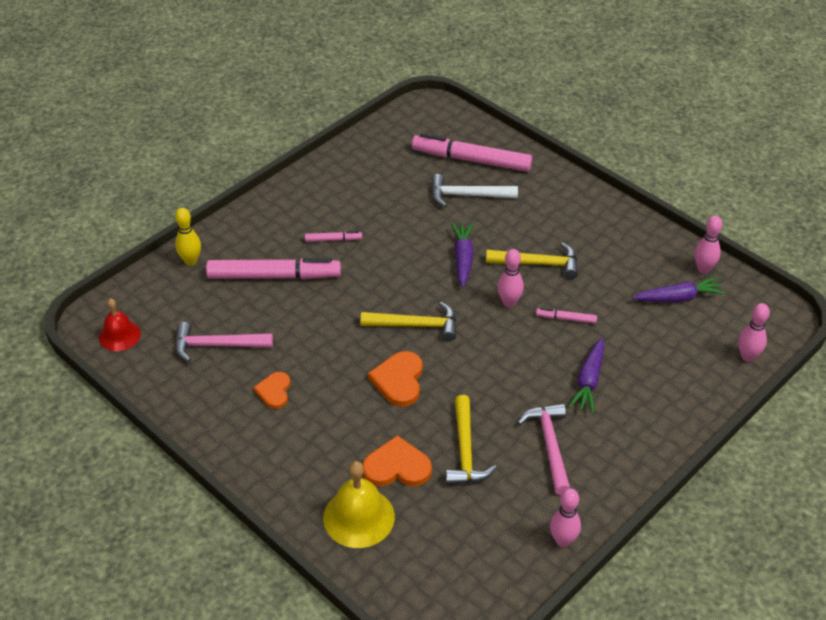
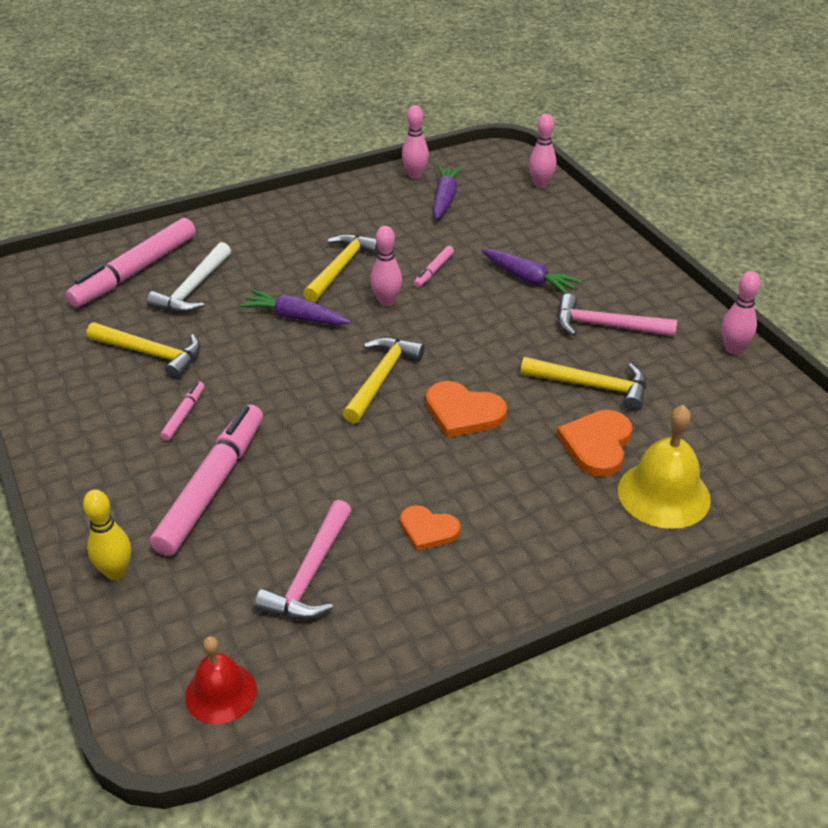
camera: 70 degrees left, 5 degrees down
none -> yellow hammer [87,322,201,379]

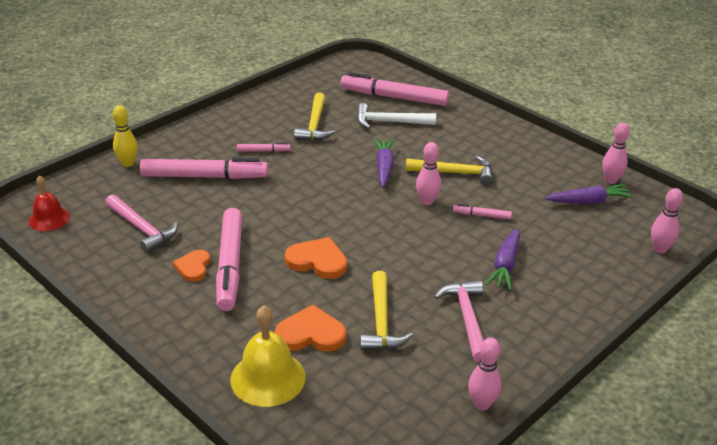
camera: 70 degrees right, 5 degrees down
pink hammer [254,500,352,620] -> pink hammer turned 135 degrees counterclockwise [105,194,178,253]
yellow hammer [343,337,425,424] -> none
orange heart [426,381,507,438] -> orange heart turned 105 degrees clockwise [285,237,347,279]
none -> pink marker [216,208,242,311]

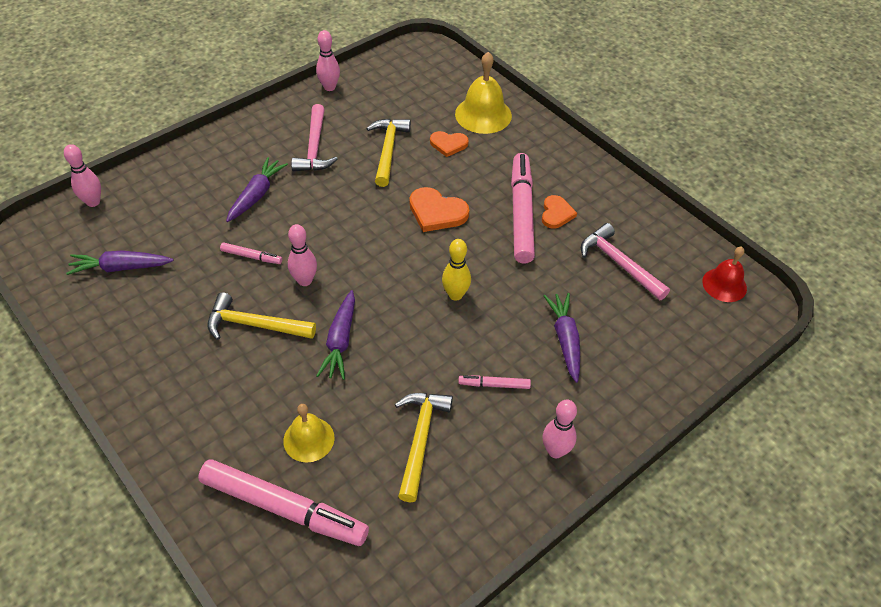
camera: 175 degrees left, 15 degrees up
yellow bowling pin [113,105,138,167] -> yellow bowling pin moved to [442,239,471,301]
pink marker [140,158,268,179] -> purple carrot [543,293,580,383]
orange heart [275,305,346,352] -> orange heart [430,131,469,157], size x0.66
white hammer [357,103,436,129] -> yellow bell [283,404,335,462]
pink bowling pin [602,122,630,184] -> pink bowling pin moved to [542,400,577,458]

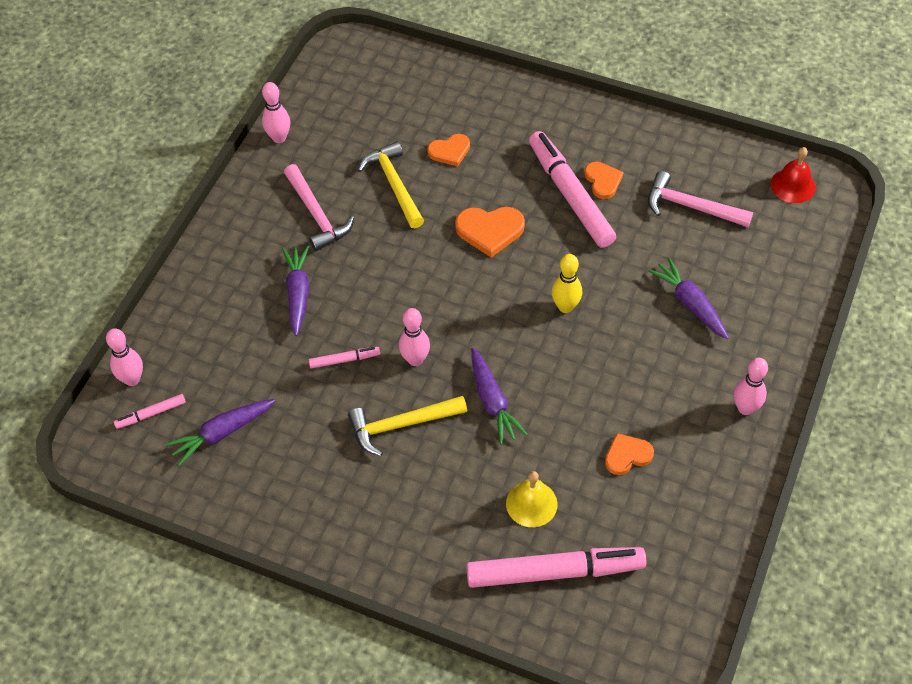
camera: 25 degrees left, 5 degrees up
yellow hammer [395,393,453,502] -> orange heart [605,433,654,475]
yellow bell [455,52,512,134] -> none
pink marker [458,375,531,389] -> pink marker moved to [114,394,186,429]

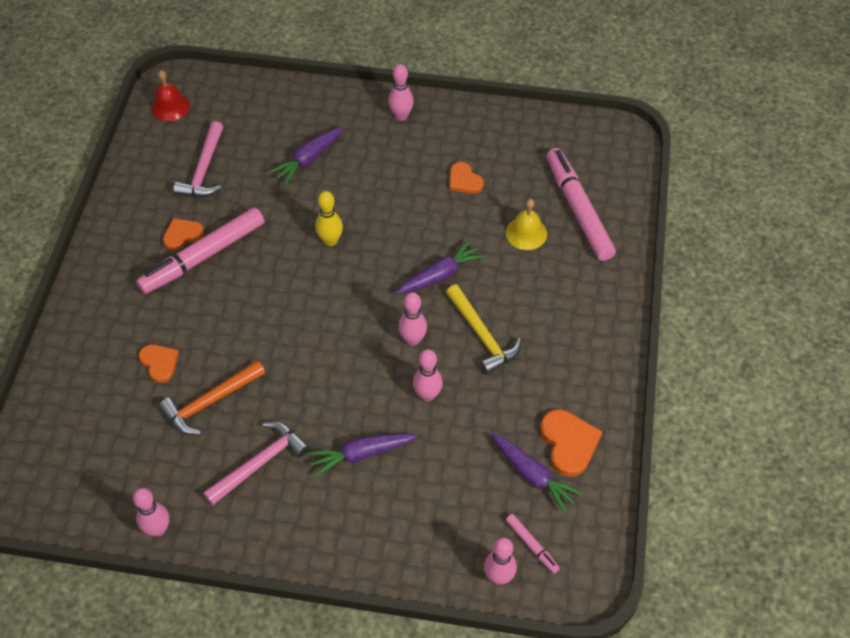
camera: 105 degrees left, 0 degrees up
pink marker [309,347,380,369] -> pink bowling pin [413,349,443,402]
yellow hammer [358,141,424,228] -> orange hammer [159,360,265,435]
orange heart [455,207,525,258] -> orange heart moved to [540,409,603,477]

